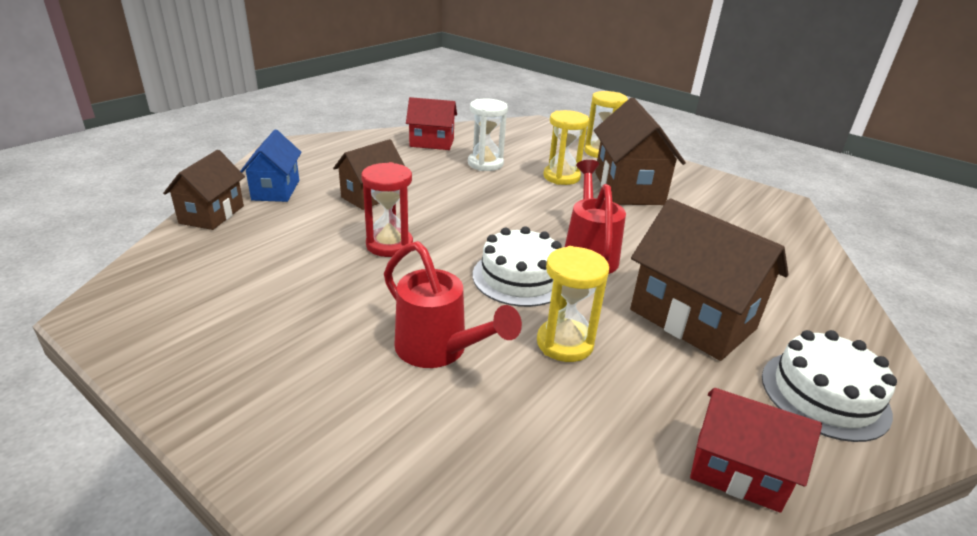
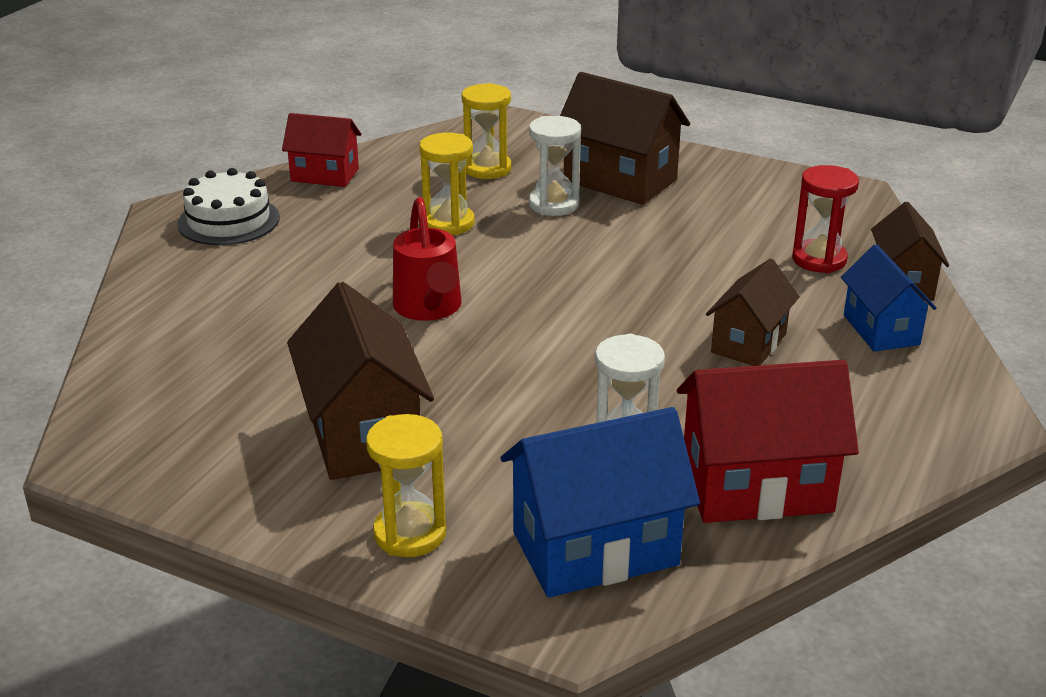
camera: 170 degrees right, 0 degrees up
red hourglass [361,162,413,257] -> red hourglass moved to [792,165,859,273]
red watering can [384,241,522,368] -> white hourglass [529,116,581,216]
red house [406,97,457,150] -> red house [677,360,859,523], size x1.61
white cake [473,226,562,307] -> none
yellow hourglass [543,110,589,185] -> yellow hourglass moved to [462,83,511,179]
brown house [630,198,789,361] -> brown house moved to [560,72,690,205]
none -> blue house [501,407,700,598]

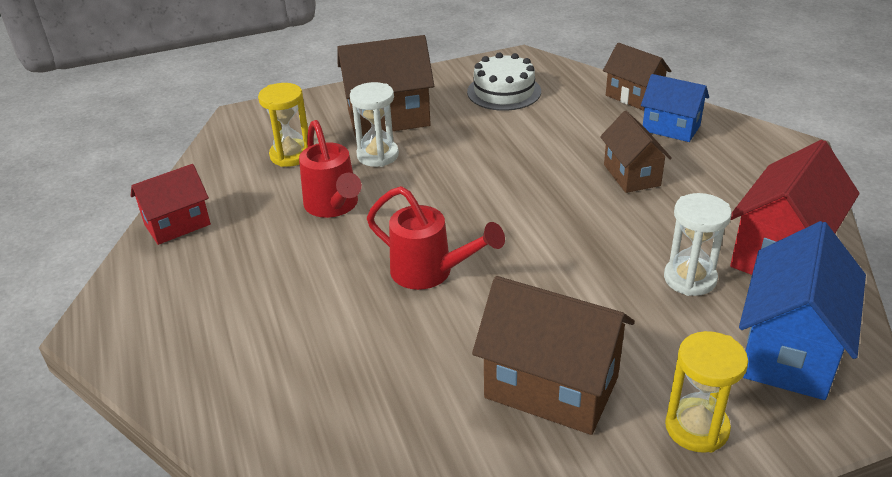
camera: 45 degrees left, 5 degrees up
white cake [177,168,280,245] -> white cake moved to [467,53,541,111]
yellow hourglass [419,133,475,235] -> red watering can [299,120,362,218]
red hourglass [792,165,859,273] -> none

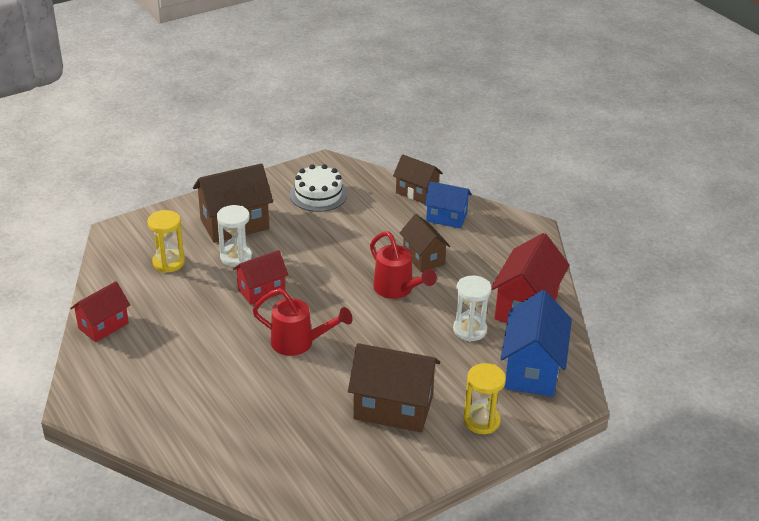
camera: 15 degrees left, 0 degrees up
red watering can [299,120,362,218] -> red watering can moved to [370,231,437,299]
none -> red house [233,250,288,305]

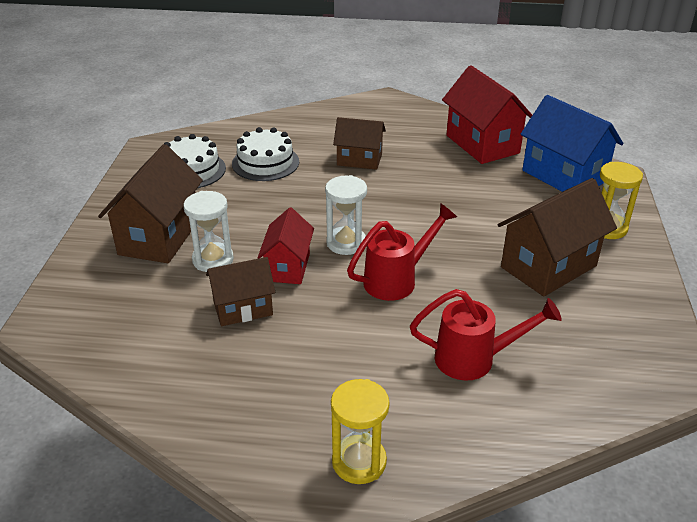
camera: 50 degrees left, 0 degrees up
red house [70,281,130,342] -> none
yellow hourglass [147,210,185,273] -> yellow hourglass moved to [331,379,390,484]
red watering can [370,231,437,299] -> red watering can moved to [410,289,562,380]
brown house [393,154,443,204] -> brown house moved to [206,257,275,326]
blue house [424,181,472,228] -> none
white hourglass [453,276,492,342] -> white hourglass moved to [325,175,367,255]
none -> white cake [232,127,299,181]

